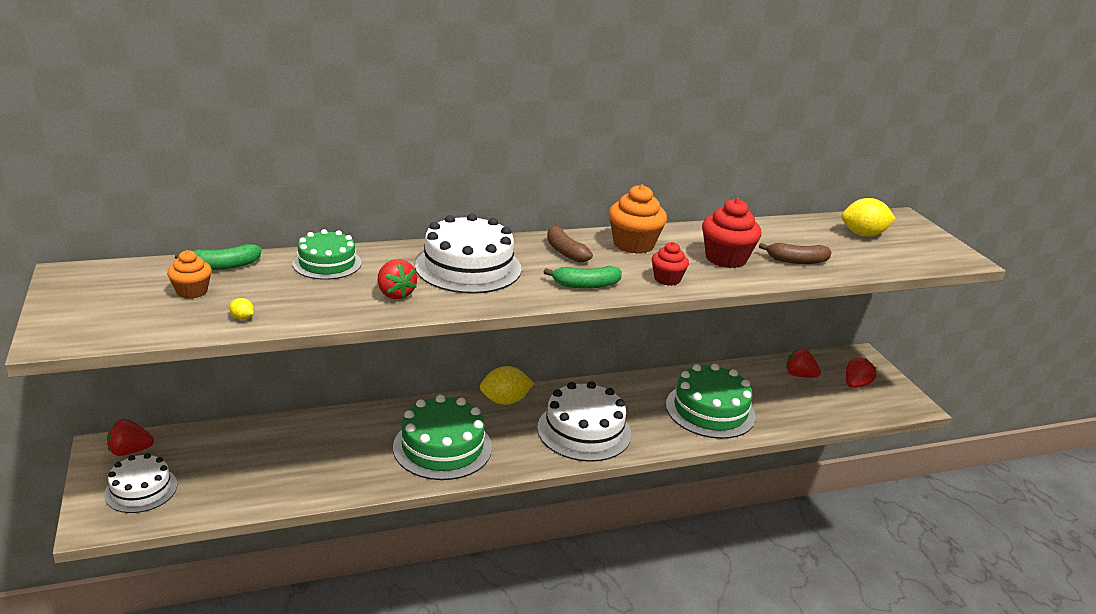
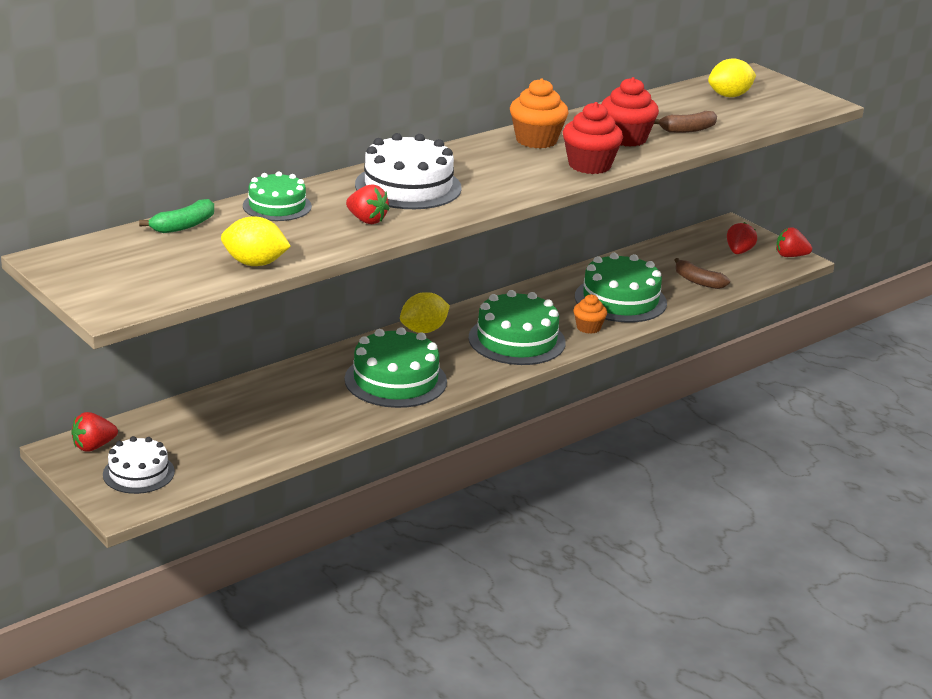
camera: 20 degrees left, 0 degrees up
orange cupcake [167,250,212,299] -> orange cupcake moved to [573,294,607,334]
yellow lemon [229,298,254,320] -> yellow lemon [221,216,291,266], size x2.35
white cake [537,381,631,462] -> green cake [469,290,566,365]
green banana [544,266,622,289] -> none
brown banana [547,224,593,262] -> brown banana moved to [674,258,730,289]
red cupcake [652,242,689,286] -> red cupcake [563,102,623,174], size x1.66
red strawberry [786,348,821,378] -> red strawberry moved to [776,227,812,257]

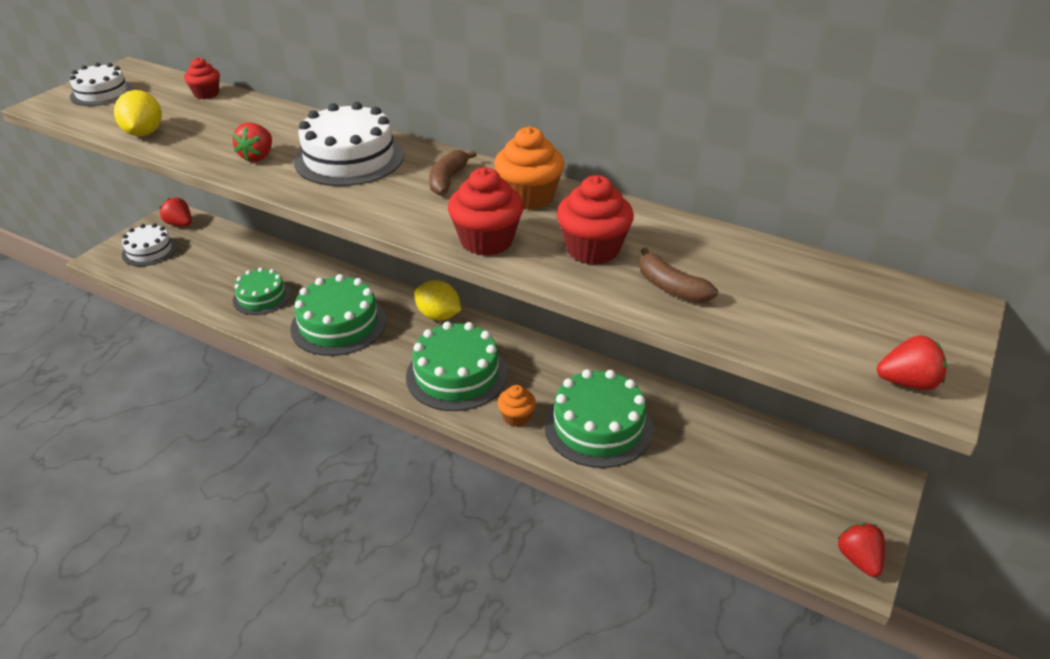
camera: 70 degrees right, 10 degrees up
green banana [139,199,214,233] -> red cupcake [184,57,220,99]
green cake [243,171,312,221] -> green cake moved to [233,268,291,315]
brown banana [674,258,730,289] -> brown banana moved to [429,150,477,195]
yellow lemon [708,58,756,97] -> none
red strawberry [727,222,757,254] -> red strawberry moved to [877,335,947,390]
none -> white cake [70,63,133,106]

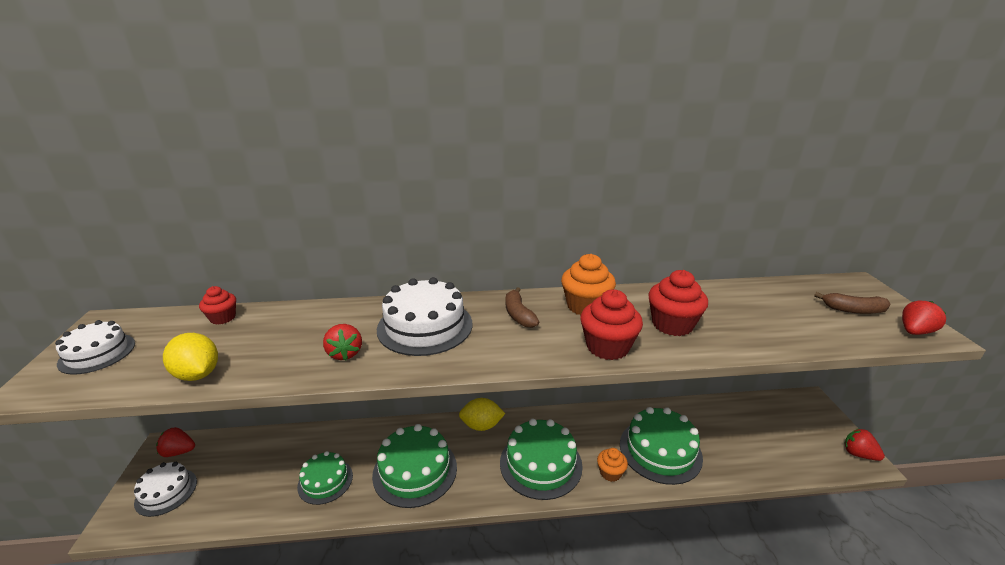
camera: 35 degrees left, 10 degrees down
brown banana [640,248,718,303] -> brown banana moved to [814,292,890,314]

